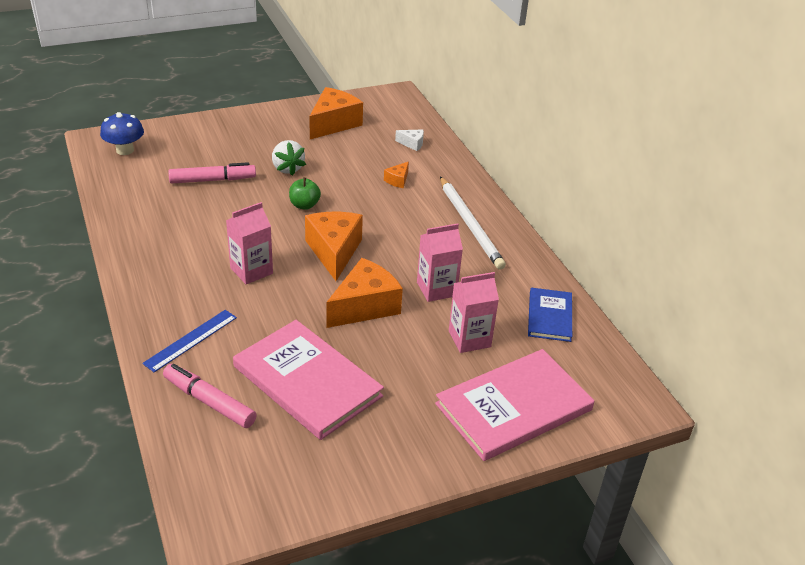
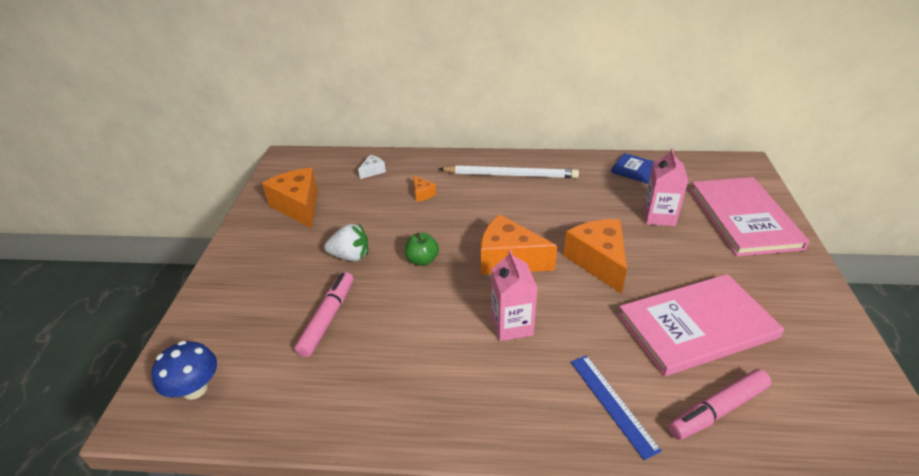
camera: 60 degrees left, 0 degrees up
pink carton [417,223,463,302] -> none

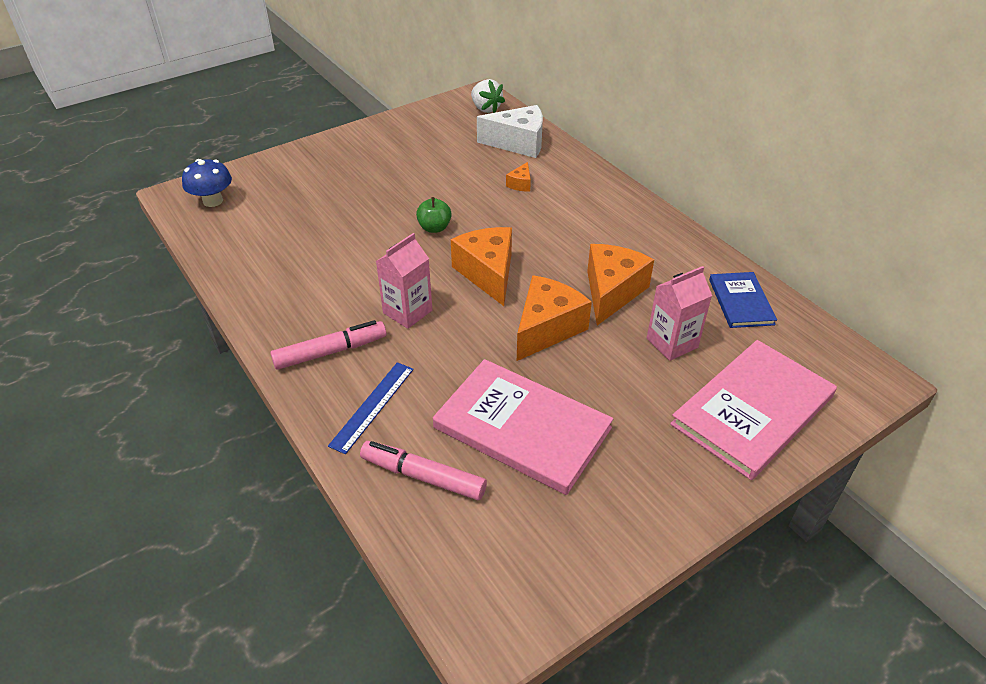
camera: 50 degrees right, 5 degrees up
orange cheese [262,168,318,229] -> orange cheese moved to [587,244,654,326]
pink marker [295,272,353,357] -> pink marker moved to [270,320,386,370]
white strawberry [324,223,368,261] -> white strawberry moved to [471,79,505,113]
white cheese [358,155,386,179] -> white cheese [477,105,543,158], size x2.18
white pencil [439,165,579,178] -> none

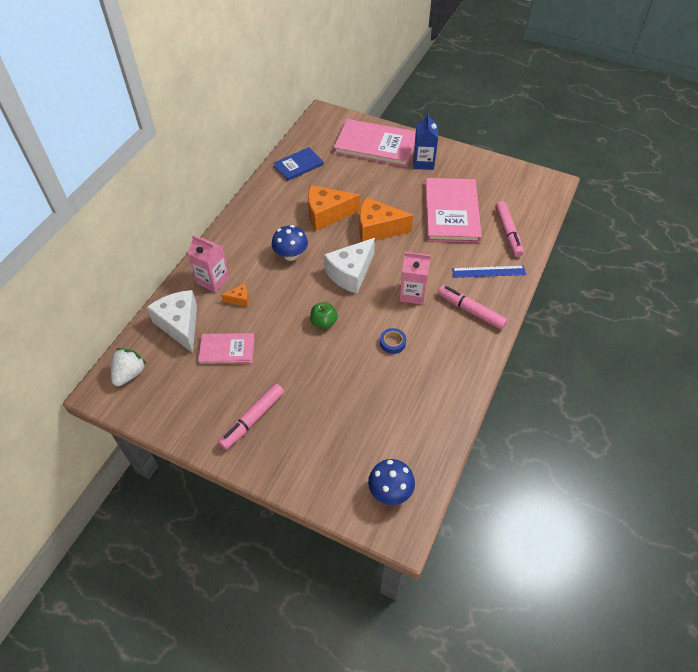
camera: 120 degrees left, 10 degrees up
orange cheese [451,227,512,306] -> white cheese [324,238,375,294]
pink carton [647,266,712,361] -> pink carton moved to [188,235,229,293]
none -> pink book [198,333,255,364]
none -> pink marker [218,383,284,450]
none -> blue mushroom [272,225,308,261]
none -> blue tape [380,328,406,354]
none -> blue carton [413,113,438,170]

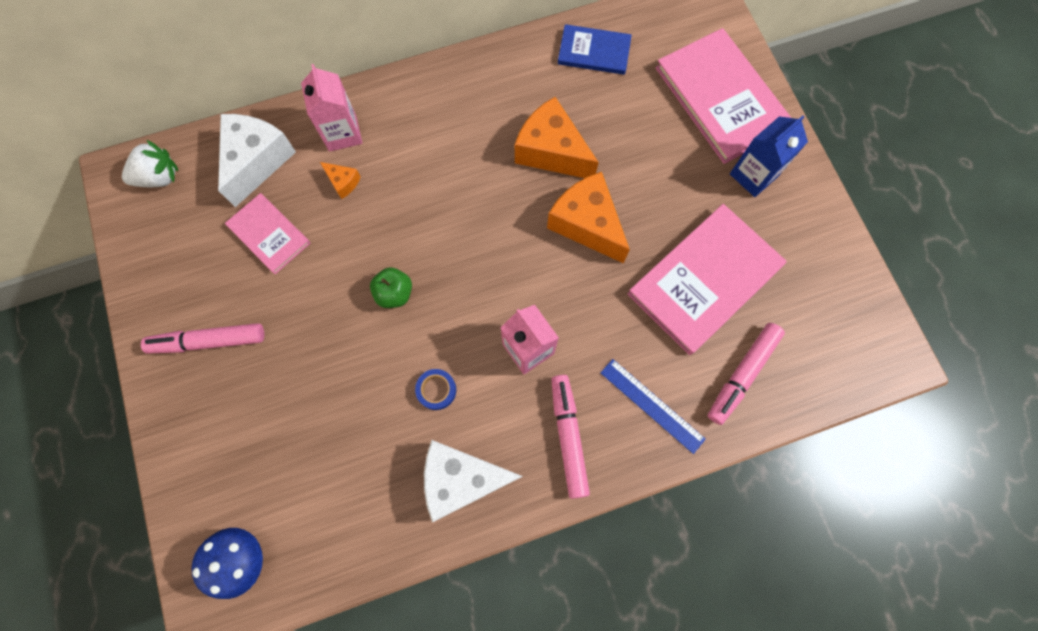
camera: 45 degrees right, 20 degrees up
blue mushroom [272,225,308,261] -> none
white cheese [324,238,375,294] -> white cheese moved to [424,440,523,522]

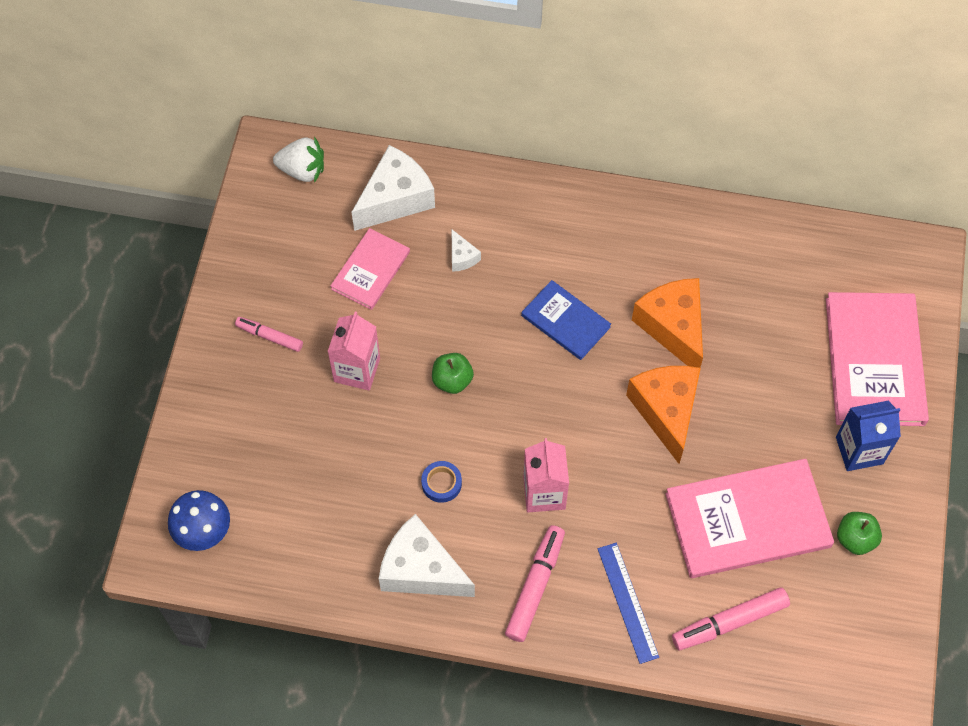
camera: 30 degrees right, 10 degrees down
pink marker [141,323,264,354] -> pink marker [235,317,303,352], size x0.63
pink book [225,193,310,274] -> pink book turned 45 degrees clockwise [330,228,410,310]
pink carton [301,64,362,152] -> pink carton moved to [327,312,380,391]
orange cheese [320,162,361,199] -> white cheese [452,230,481,272]
blue book [558,24,632,75] -> blue book moved to [521,280,611,360]
none -> green apple [837,512,882,555]

